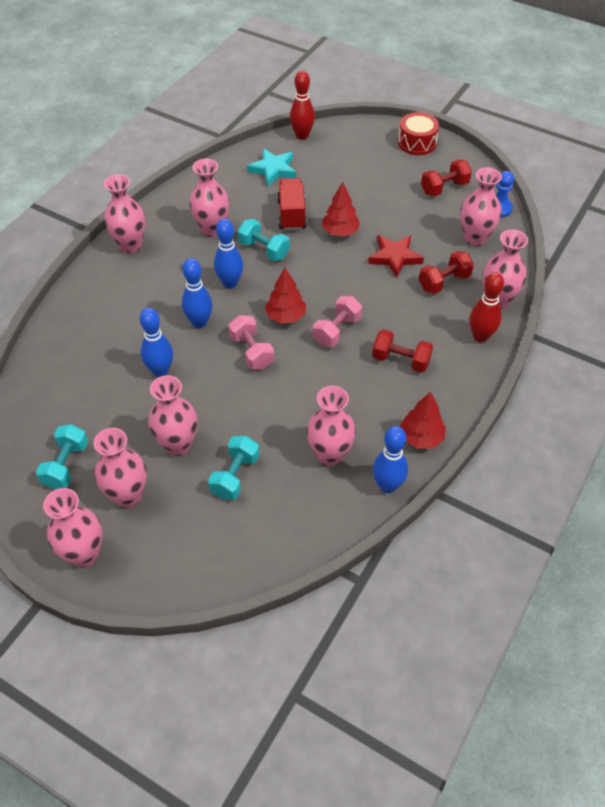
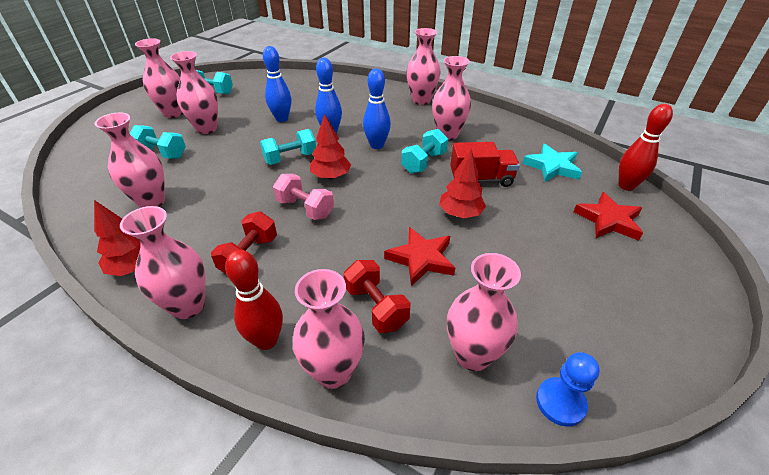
camera: 90 degrees right, 10 degrees down
pink vase [43,488,102,567] -> pink vase moved to [120,206,206,319]
pink dumbbell [228,315,274,369] -> turquoise dumbbell [260,129,316,165]
blue bowling pin [373,426,408,493] -> none
red drum [398,112,439,155] -> none
red dumbbell [421,160,472,196] -> none
none -> red star [574,192,643,241]

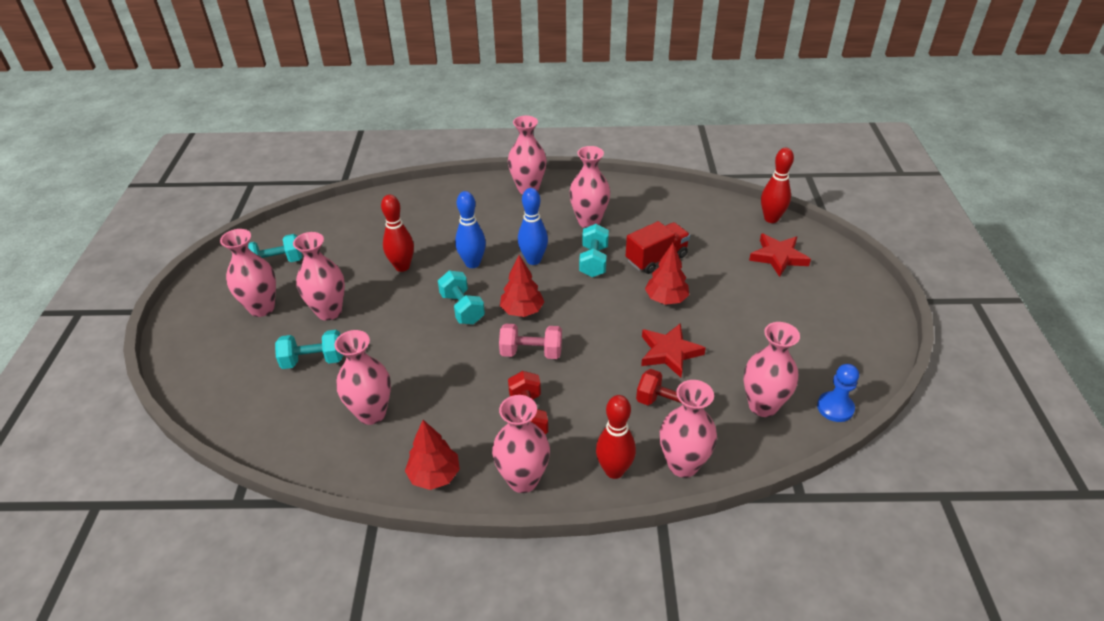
camera: 30 degrees left, 0 degrees up
turquoise dumbbell [260,129,316,165] -> turquoise dumbbell turned 60 degrees counterclockwise [438,271,485,324]
blue bowling pin [263,46,291,122] -> red bowling pin [381,194,414,272]
turquoise star [522,144,582,182] -> none

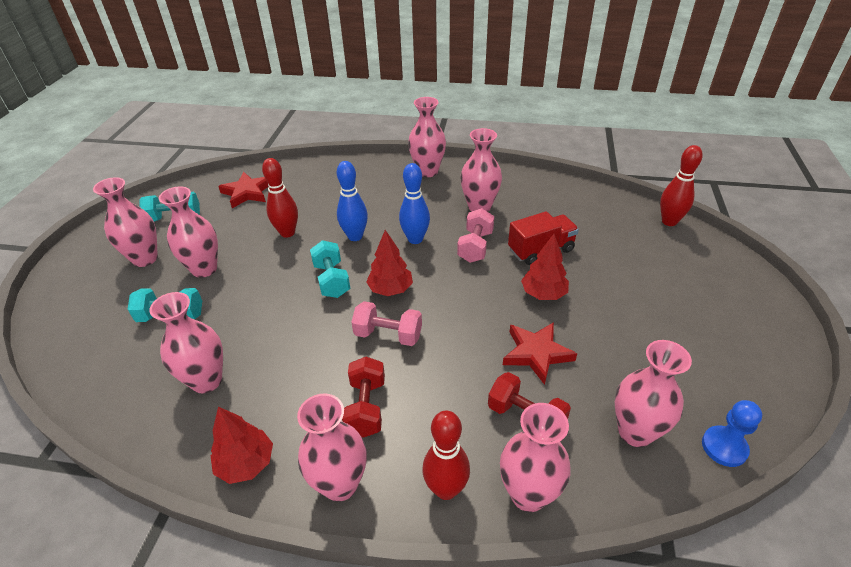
camera: 10 degrees right, 0 degrees up
turquoise dumbbell [579,224,609,277] -> pink dumbbell [457,208,494,263]
red star [749,233,811,277] -> red star moved to [218,172,269,208]

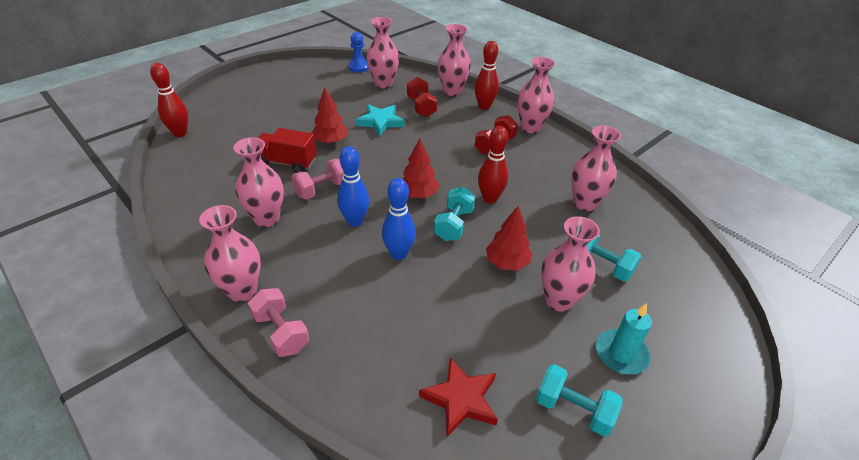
camera: 145 degrees left, 0 degrees up
pink vase [93,177,158,267] -> turquoise candle [596,303,652,374]
red tree [211,407,273,484] -> red tree moved to [486,206,532,271]
red bowling pin [262,158,298,238] -> red bowling pin moved to [478,126,508,204]
pink dumbbell [351,301,422,346] -> pink dumbbell moved to [248,288,309,357]
red star [503,322,577,385] -> turquoise star [356,104,405,136]

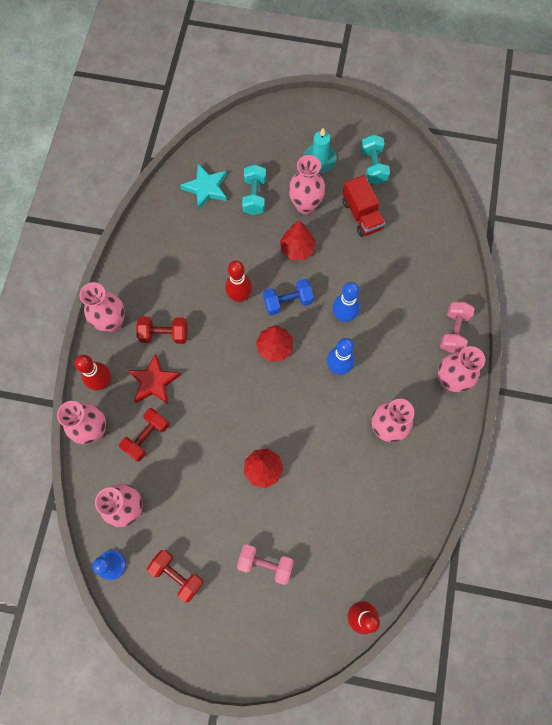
camera: 125 degrees left, 30 degrees up
red truck [258,128,317,173] -> red truck moved to [343,175,385,237]
pink dumbbell [291,159,343,200] -> pink dumbbell moved to [237,544,294,585]
turquoise star [356,104,405,136] -> turquoise star moved to [180,164,227,210]
red star [419,357,498,437] -> red star moved to [127,353,181,404]
turquoise dumbbell [434,187,476,241] -> blue dumbbell [263,279,314,316]
pink vase [571,126,621,211] -> none
none -> red dumbbell [147,550,203,602]

